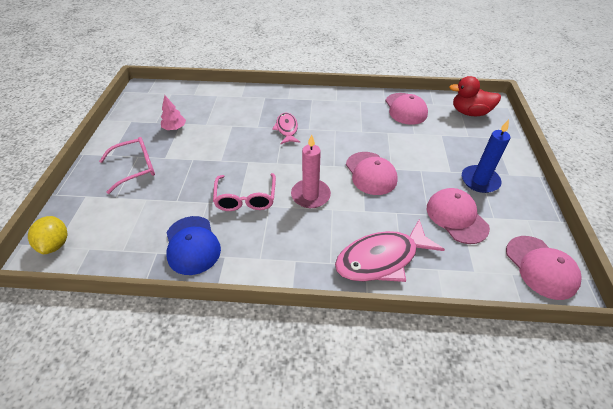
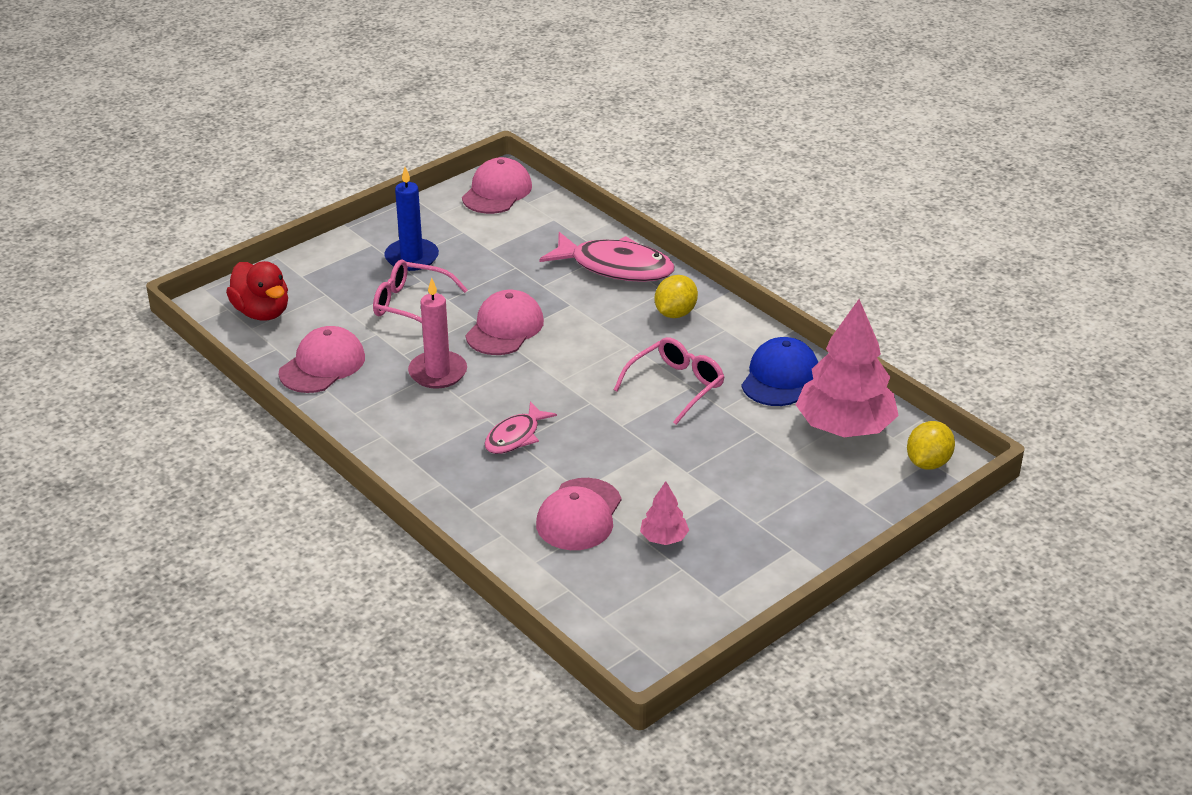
camera: 135 degrees left, 10 degrees down
pink glasses [99,137,155,194] -> pink glasses moved to [373,259,468,323]
pink candle [291,134,331,208] -> pink candle moved to [408,278,467,389]
pink cap [427,188,490,244] -> pink cap moved to [536,478,621,550]
none -> yellow lemon [655,275,698,318]
none -> pink tree [796,299,899,437]

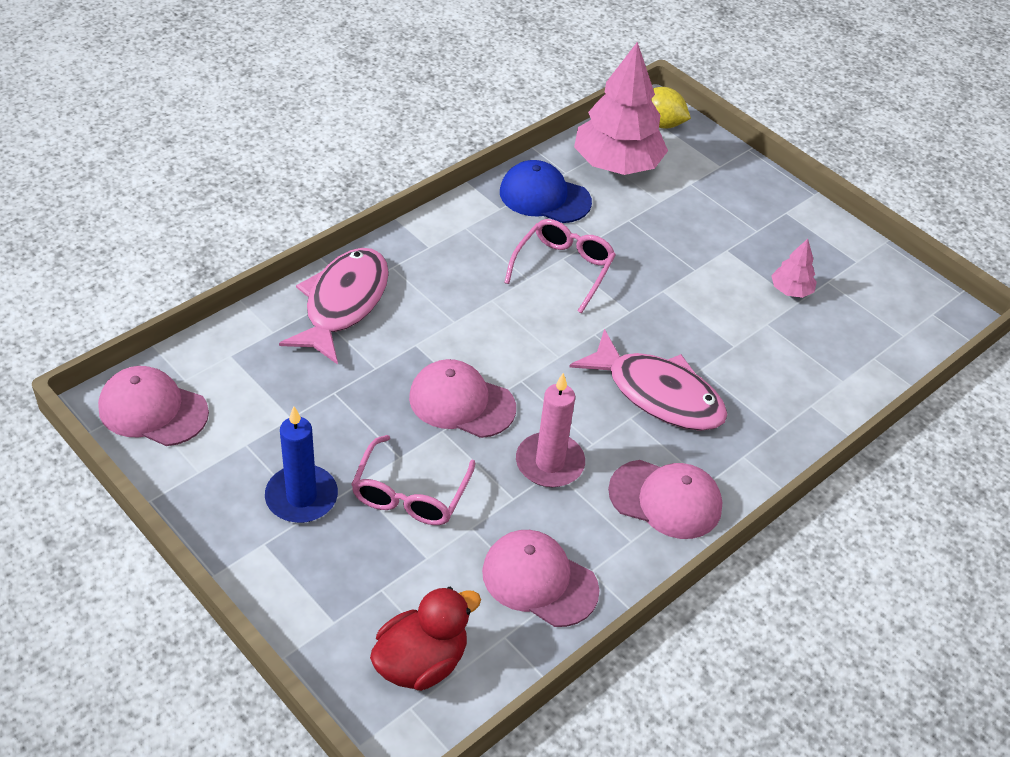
camera: 95 degrees left, 10 degrees up
pink fish [484,401,557,454] -> pink fish [570,329,728,431], size x1.72
pink cap [536,478,621,550] -> pink cap moved to [608,460,722,539]
pink glasses [614,337,724,425] -> pink glasses turned 75 degrees clockwise [504,219,616,313]
yellow lemon [655,275,698,318] -> none

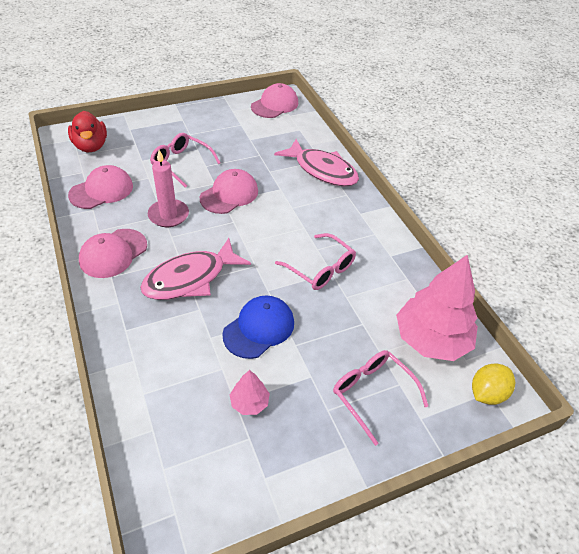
camera: 110 degrees right, 0 degrees up
blue candle [265,407,338,523] -> none
blue cap [500,160,592,223] -> blue cap moved to [222,295,294,359]
none -> pink glasses [333,350,428,446]

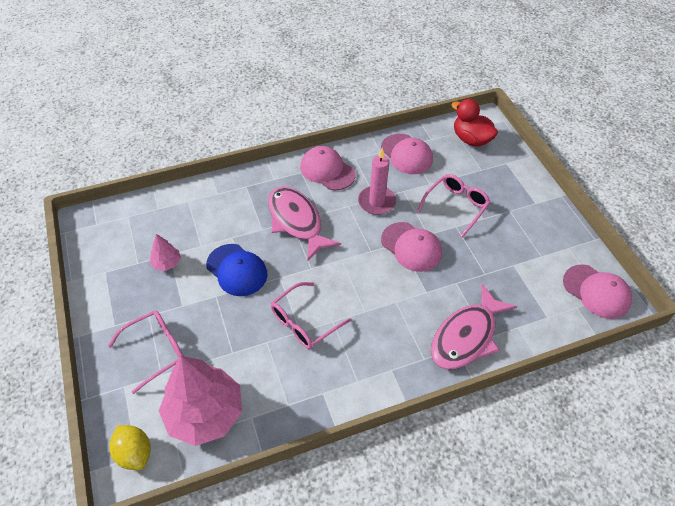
camera: 95 degrees right, 5 degrees up
red duck [68,111,107,152] -> red duck turned 60 degrees clockwise [451,99,498,147]

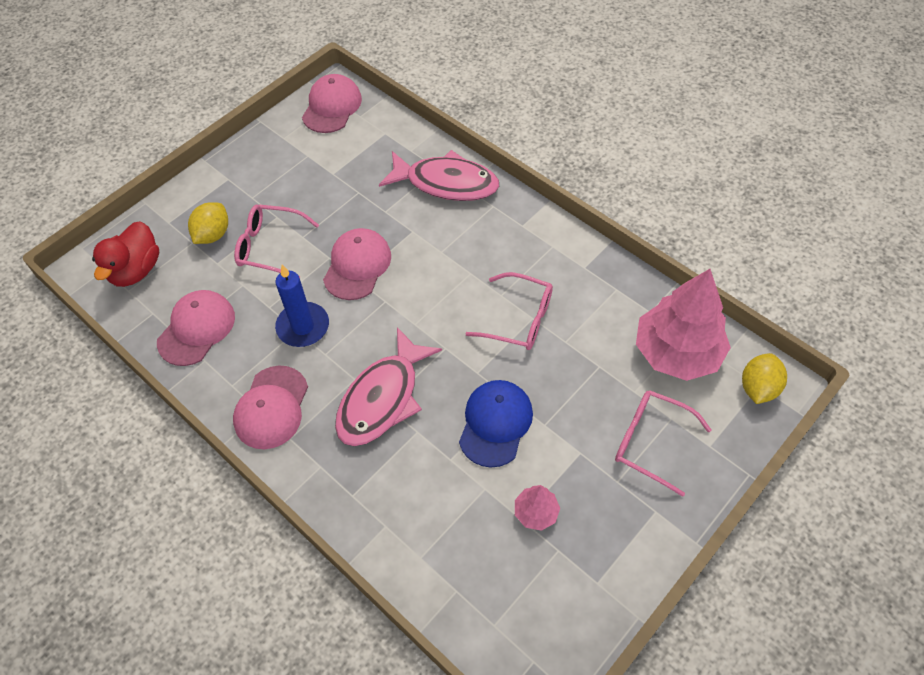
camera: 115 degrees left, 5 degrees up
pink candle [358,148,396,215] -> blue candle [275,265,329,347]
none -> yellow lemon [188,202,228,244]

